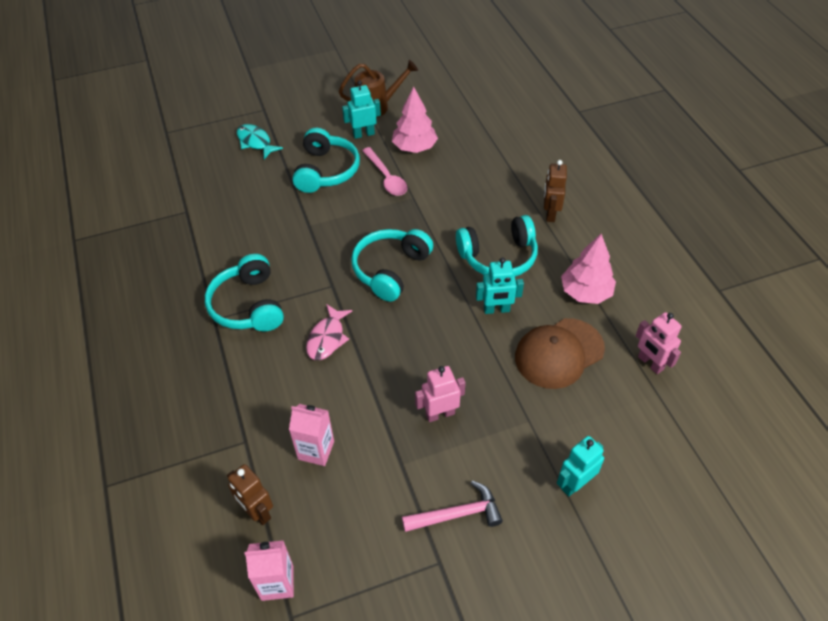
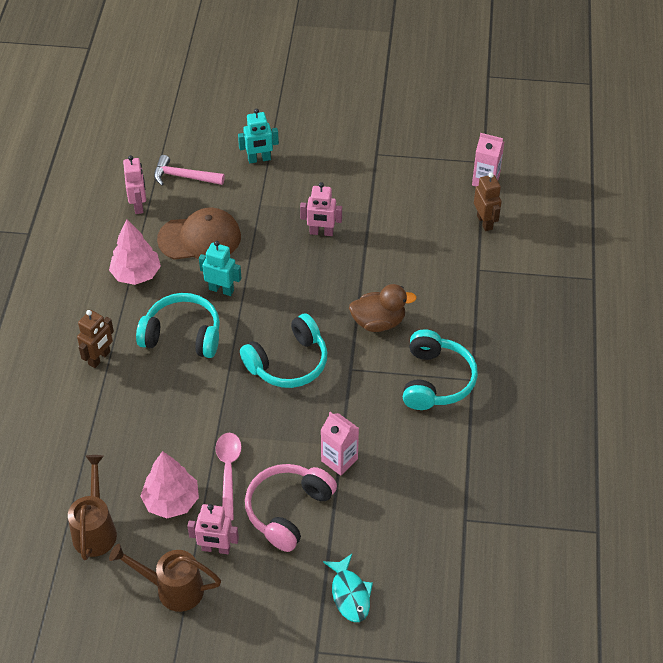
camera: 155 degrees left, 0 degrees up
pink carton [289,404,334,466] -> pink carton moved to [321,412,359,476]
turquoise headphones [292,128,360,193] -> pink headphones [245,464,337,552]
pink fish [306,304,353,360] -> brown duck [349,284,417,332]
turquoise robot [342,80,381,139] -> pink robot [187,504,239,554]
pink hammer [402,481,503,532] -> pink hammer moved to [154,155,225,186]
none -> brown watering can [68,455,117,560]

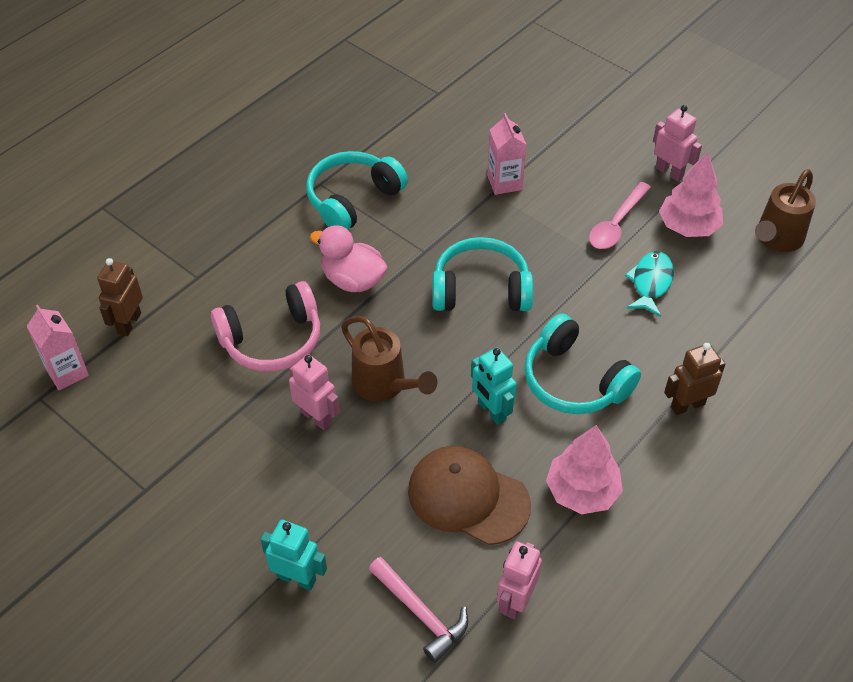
camera: 145 degrees left, 0 degrees up
brown watering can [109,544,221,612] -> brown watering can moved to [341,316,438,402]
pink headphones [245,464,337,552] -> pink headphones moved to [211,281,320,371]
turquoise fish [323,554,373,622] -> turquoise fish moved to [625,251,674,317]
brown duck [349,284,417,332] -> pink duck [310,225,387,292]

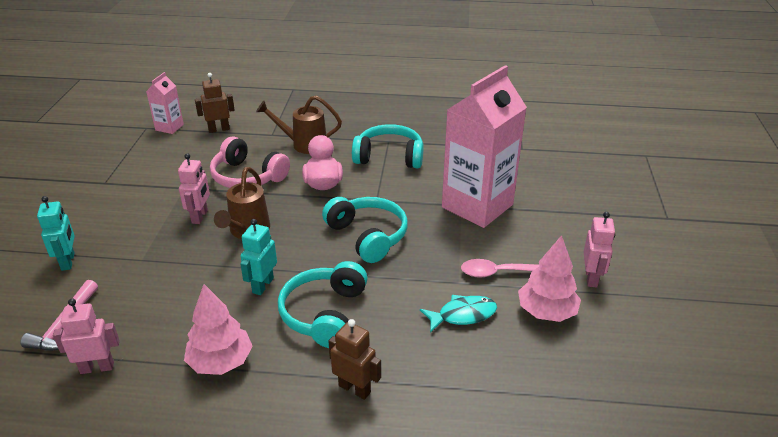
camera: 55 degrees right, 15 degrees down
brown cap [408,446,531,545] -> none
pink carton [487,113,527,195] -> pink carton [442,65,527,228], size x2.17
brown watering can [755,169,816,252] -> brown watering can moved to [256,95,342,154]

